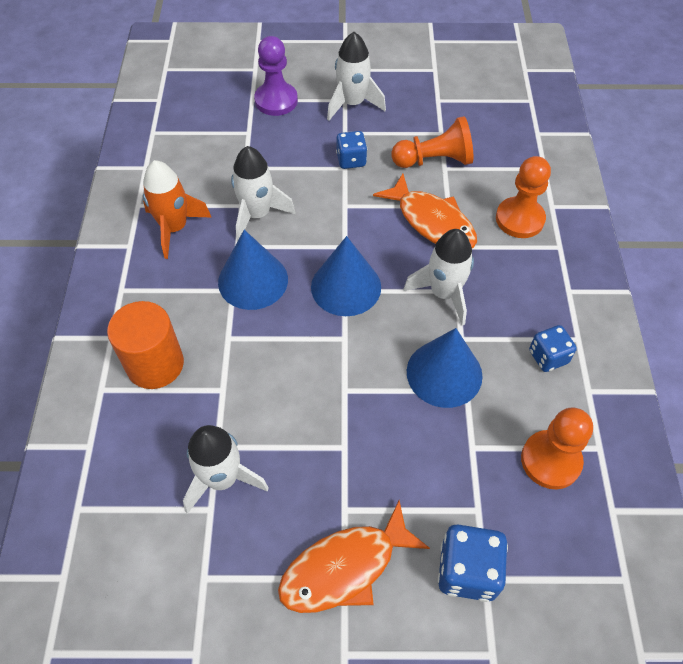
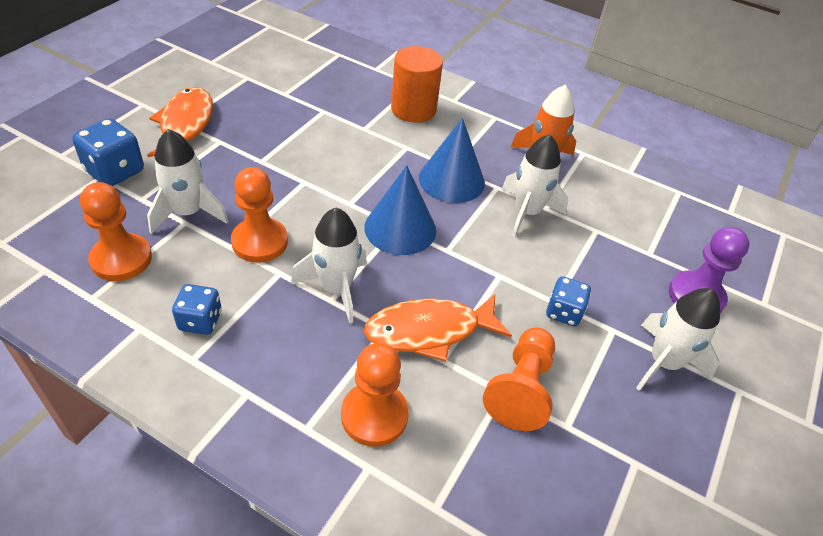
camera: 115 degrees right, 10 degrees down
white rocket [183,425,269,514] -> white rocket moved to [147,129,229,234]
blue cone [407,328,483,408] -> orange pawn [231,167,288,263]

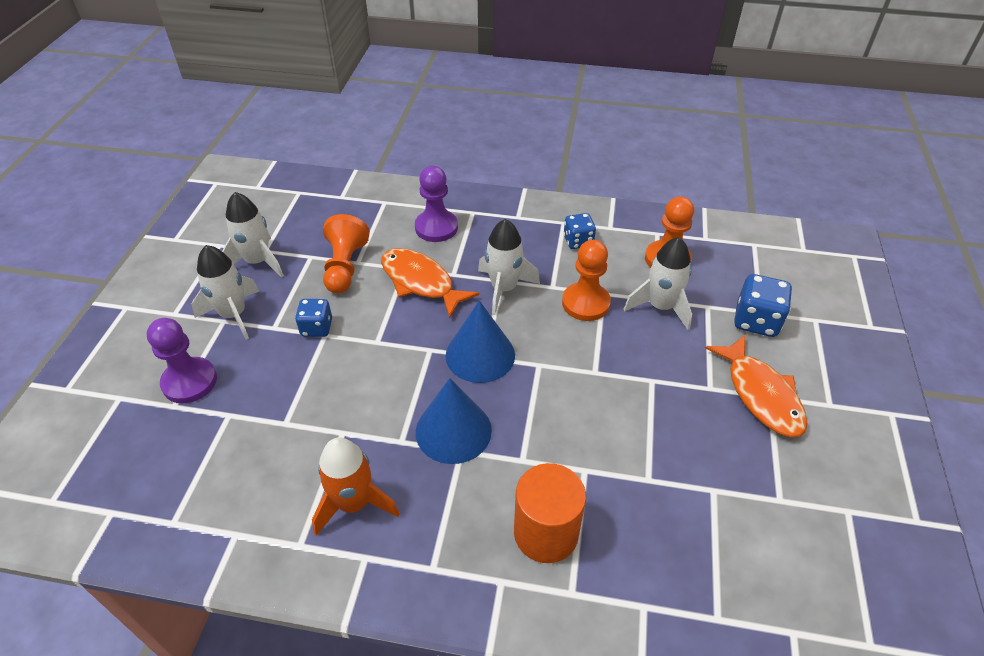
camera: 165 degrees right, 0 degrees up
orange pawn [341,343,409,447] -> purple pawn [415,166,458,242]
orange fish [364,294,512,361] -> orange fish turned 105 degrees counterclockwise [381,248,479,318]
white rocket [501,134,568,238] -> white rocket moved to [222,192,284,278]

